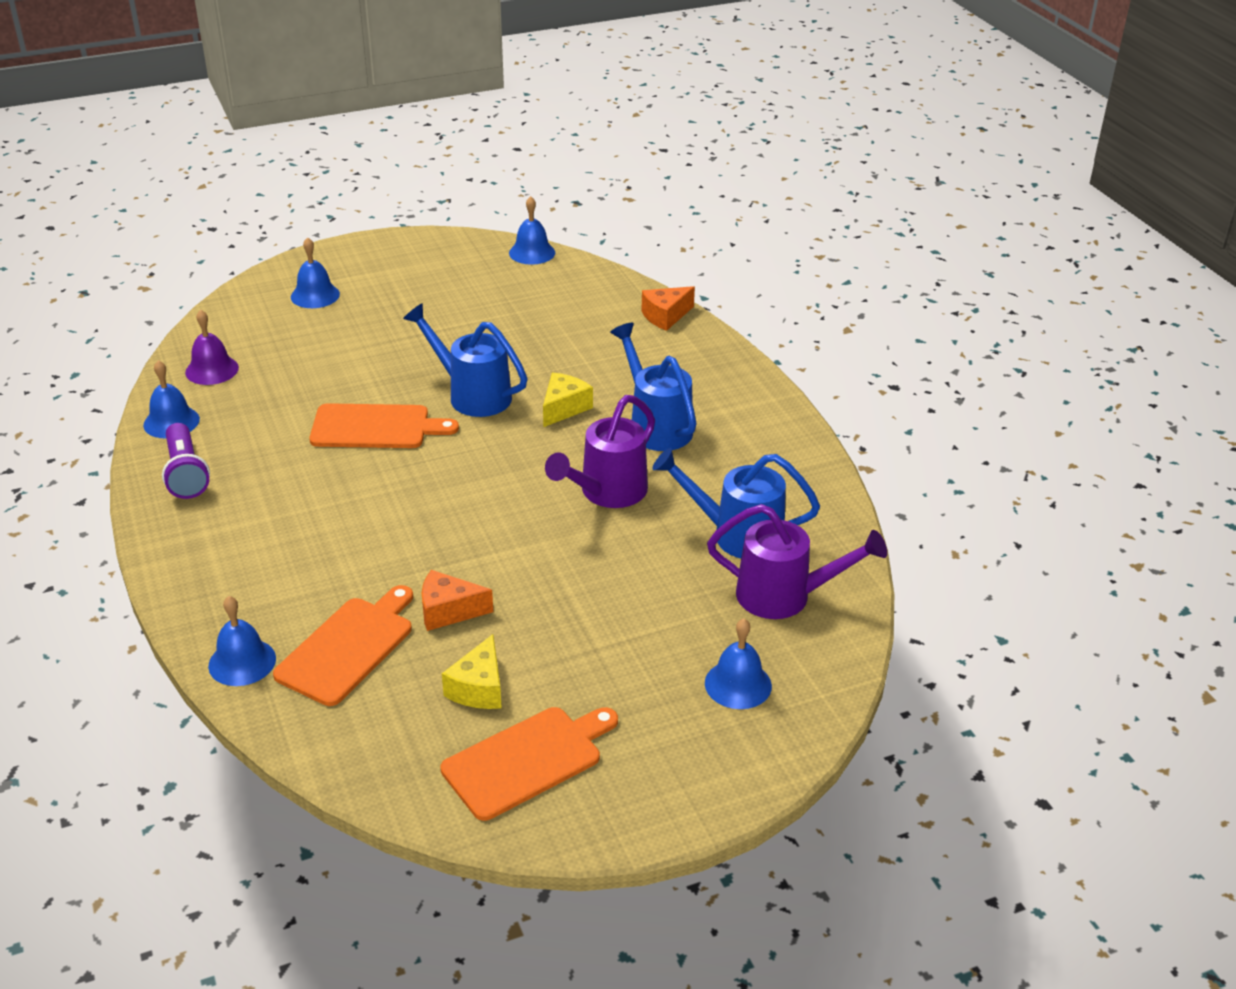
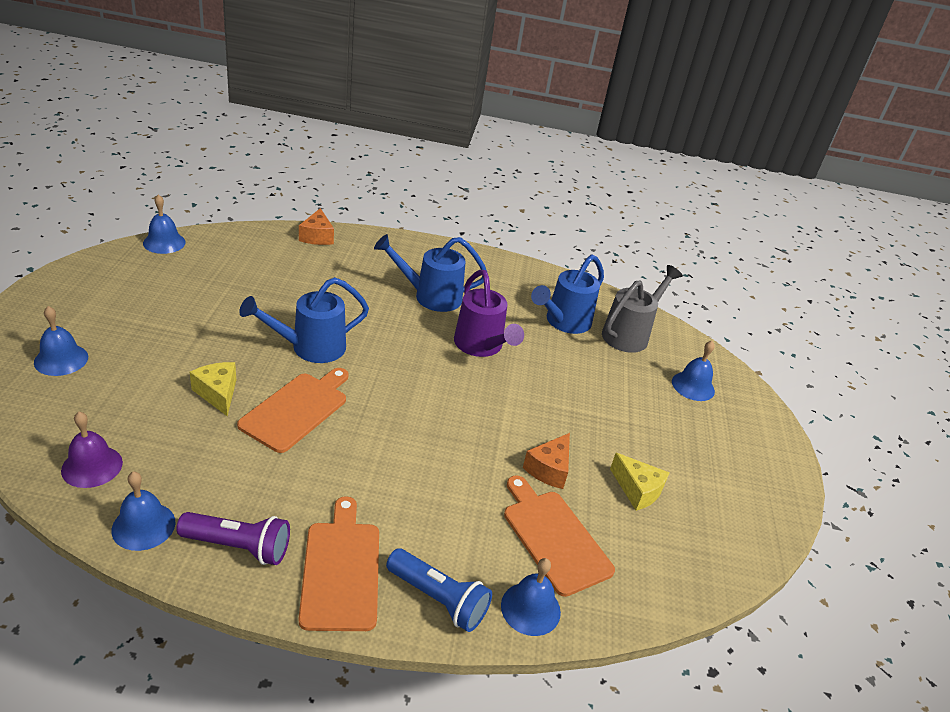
camera: 65 degrees left, 0 degrees up
orange cutting board [440,707,618,821] -> orange cutting board moved to [299,496,379,631]
yellow cheese [543,373,593,427] -> yellow cheese moved to [190,362,236,416]
purple watering can [707,504,887,619] -> grey watering can [602,265,683,353]
none -> blue flashlight [386,548,492,632]

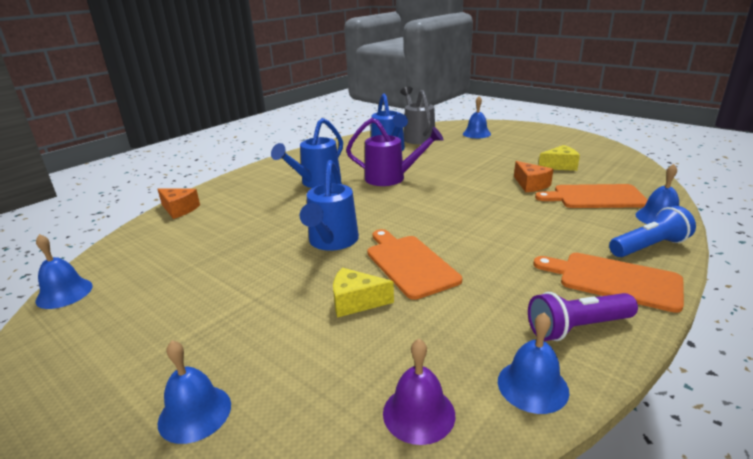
camera: 50 degrees left, 10 degrees down
purple flashlight [176,512,290,565] -> purple flashlight turned 150 degrees counterclockwise [528,292,638,341]

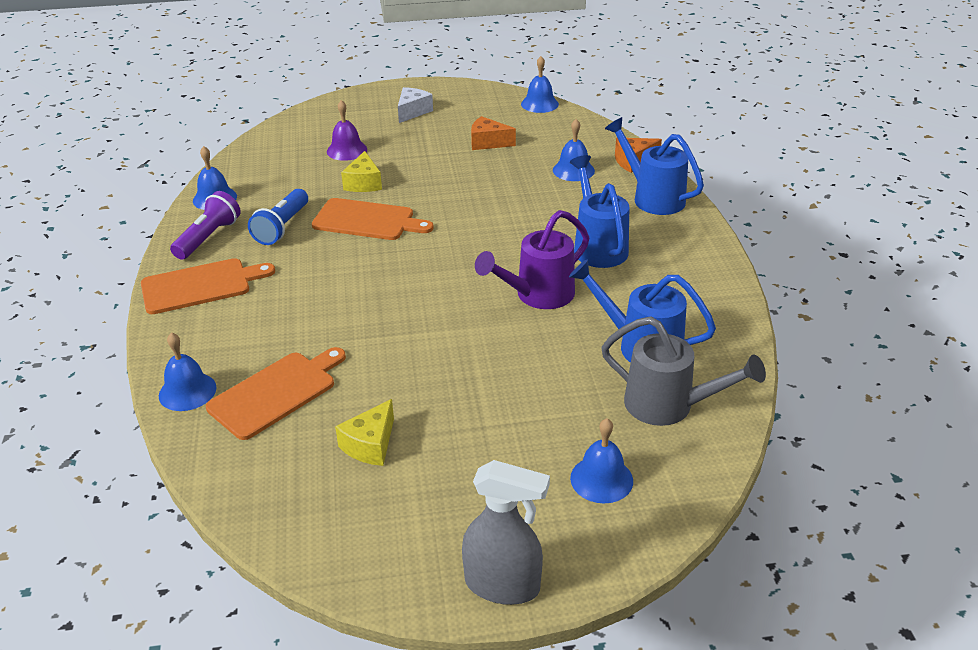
camera: 130 degrees right, 10 degrees up
blue bell [158,340,231,444] -> blue bell moved to [553,119,595,181]
blue watering can [300,160,359,251] -> blue watering can moved to [605,117,704,215]
yellow cheese [333,267,394,318] -> yellow cheese turned 135 degrees clockwise [341,151,382,192]
purple bell [383,339,455,445] -> purple bell moved to [327,100,367,161]
orange cheese [514,161,553,192] -> orange cheese moved to [471,116,516,150]
blue flashlight [609,206,696,257] -> blue flashlight moved to [248,189,308,245]
none -> white cheese [398,87,433,123]
none -> grey spray bottle [462,460,550,605]

